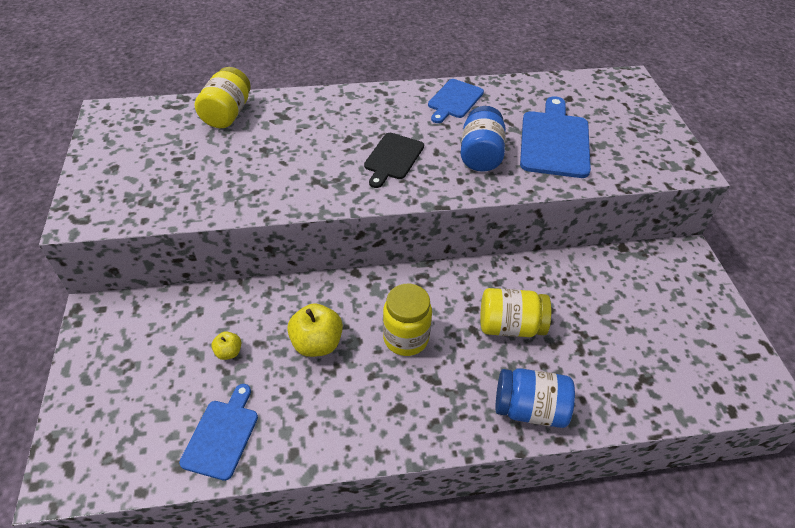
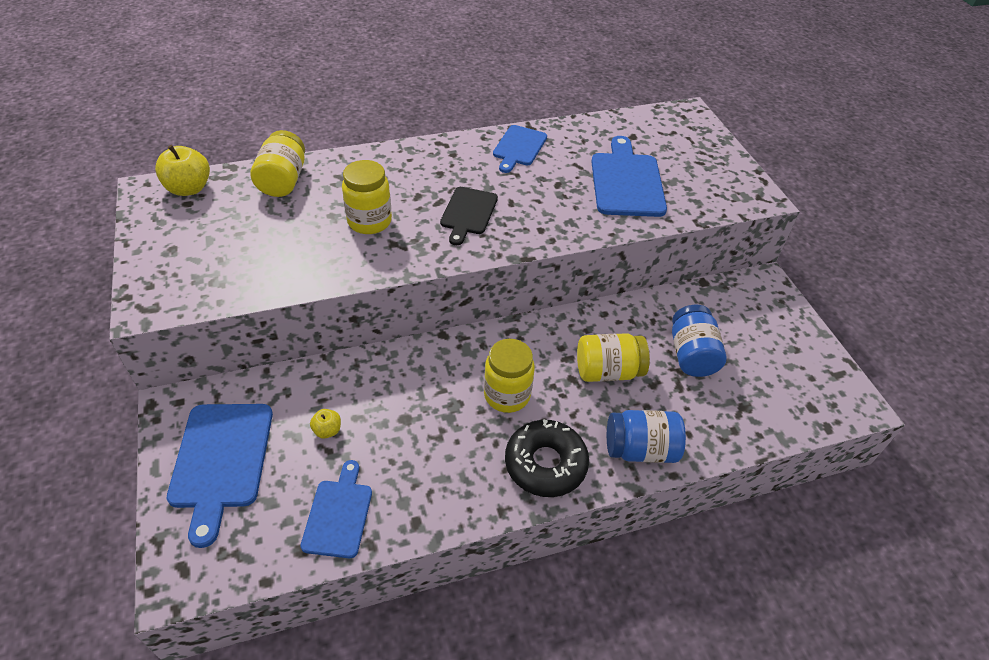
camera: 10 degrees left, 0 degrees up
yellow apple [287,303,343,357] -> yellow apple moved to [155,145,210,196]
blue jar [461,106,506,172] -> blue jar moved to [672,305,727,377]
none -> blue cutting board [167,404,273,548]
none -> yellow jar [342,160,392,234]
none -> black donut [505,419,589,497]

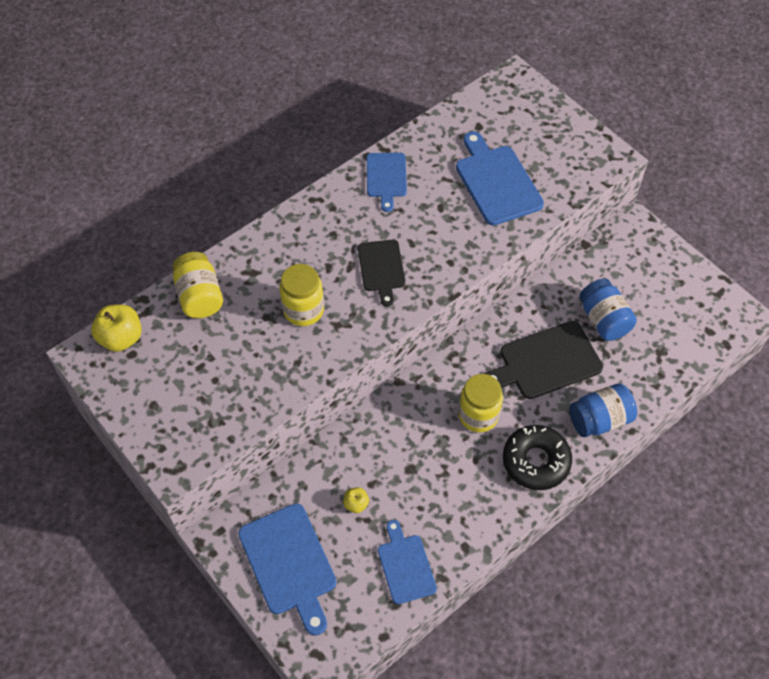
camera: 20 degrees left, 10 degrees up
yellow jar [577,333,650,382] -> black cutting board [485,321,603,399]

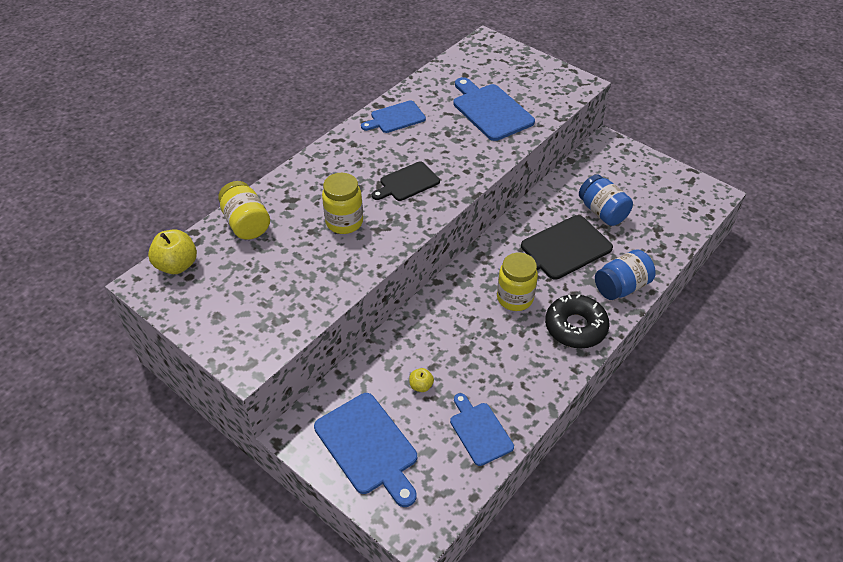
camera: 10 degrees left, 10 degrees down
black cutting board [358,239,405,307] -> black cutting board turned 75 degrees clockwise [372,161,440,201]
blue cutting board [367,153,407,212] -> blue cutting board turned 75 degrees clockwise [361,100,426,133]

